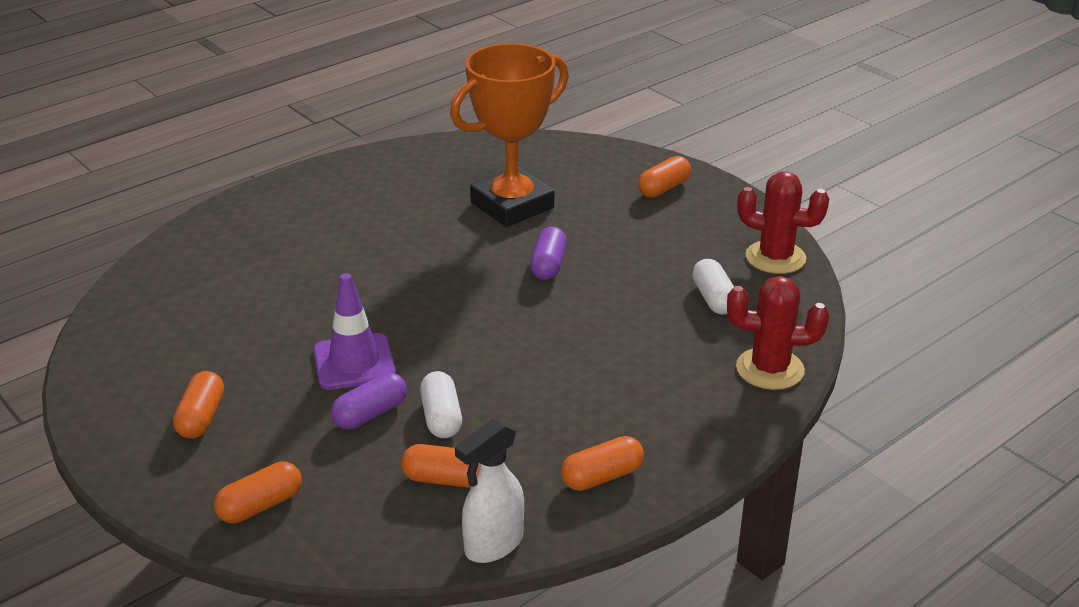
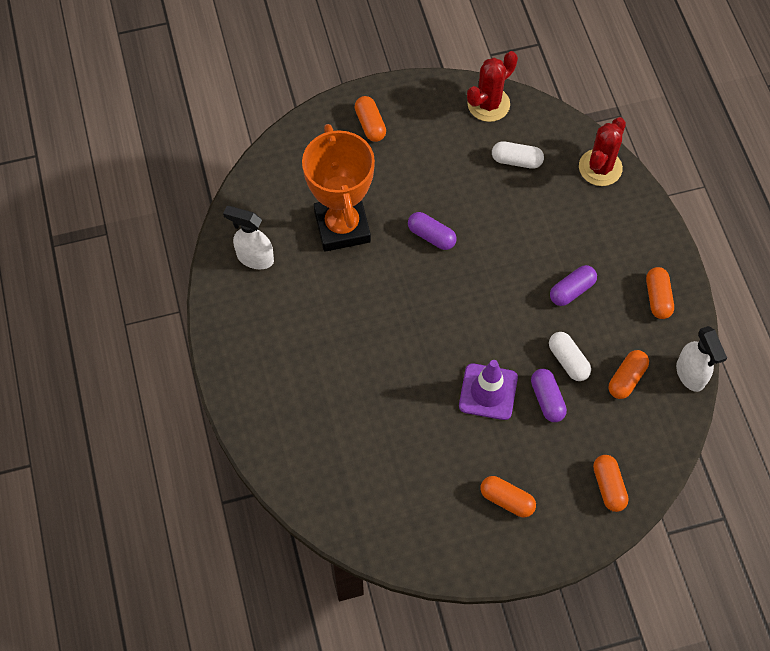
camera: 65 degrees left, 30 degrees up
white capsule [420,371,462,438] -> white capsule turned 45 degrees clockwise [549,332,591,381]
none -> white spray bottle [223,206,274,269]
none -> purple capsule [550,265,597,306]

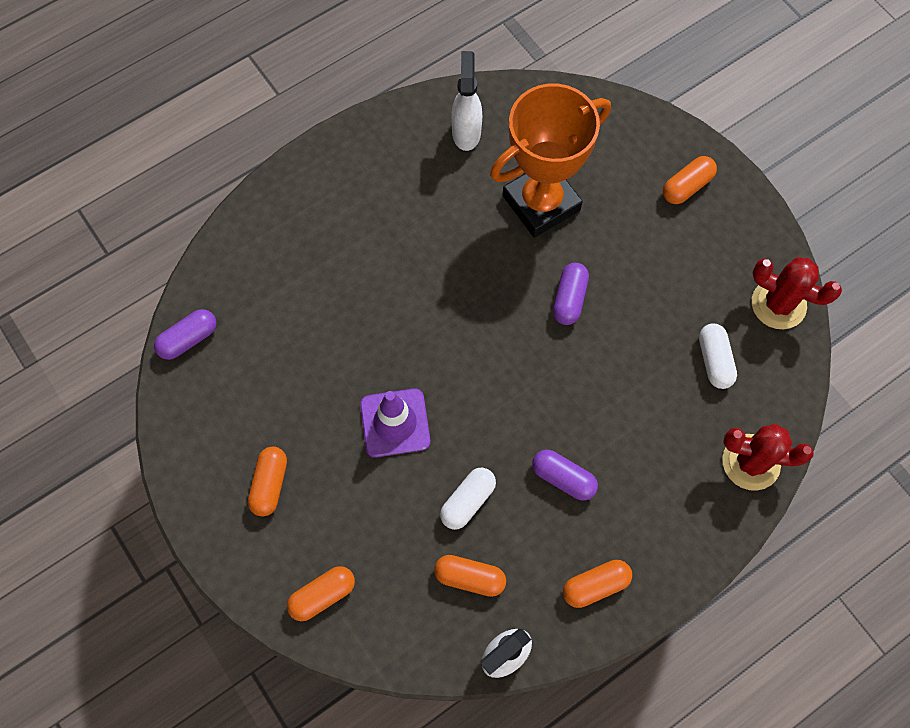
camera: 70 degrees right, 5 degrees up
purple capsule [531,369,567,422] -> purple capsule moved to [154,309,217,360]

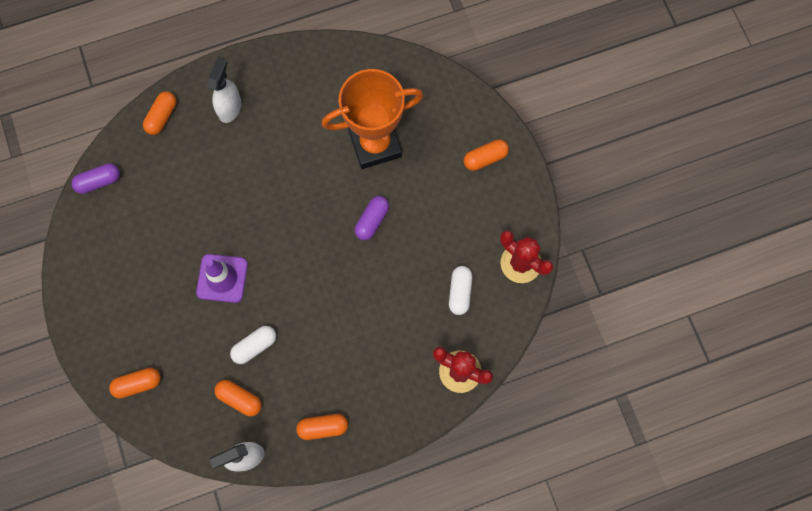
camera: 15 degrees right, 5 degrees up
orange capsule [248,446,287,517] -> orange capsule moved to [143,91,176,135]
white spray bottle [451,51,482,151] -> white spray bottle moved to [208,57,241,123]
purple capsule [532,449,598,501] -> none

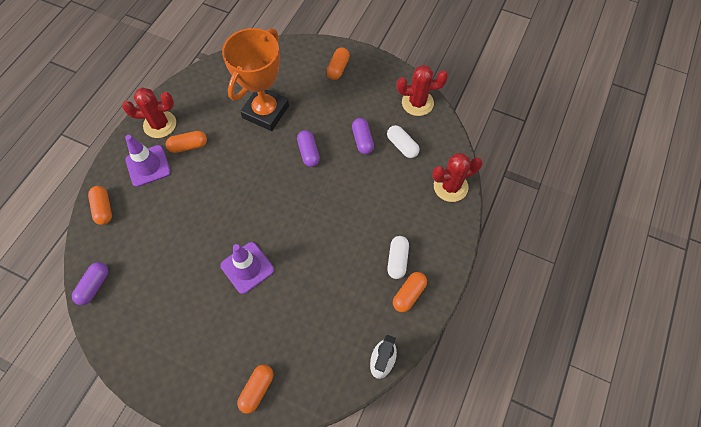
camera: 45 degrees left, 10 degrees down
white spray bottle [208,57,241,123] -> purple traffic cone [125,135,171,187]
orange capsule [214,380,262,416] -> orange capsule moved to [166,131,207,153]
white capsule [230,326,276,364] -> white capsule moved to [387,236,409,279]
none -> red cactus [122,87,176,138]
none -> purple capsule [352,118,374,154]

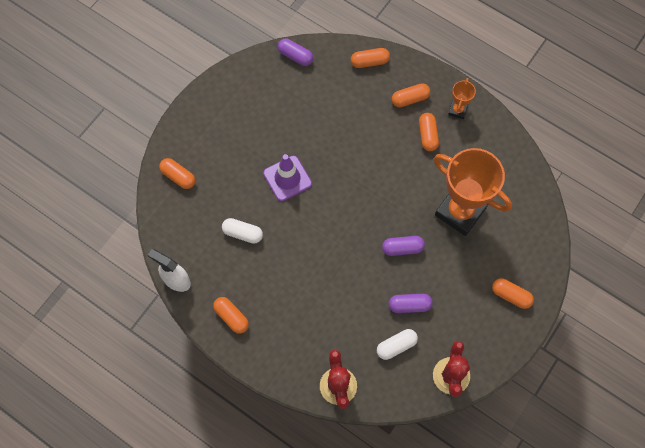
camera: 100 degrees right, 5 degrees up
red cactus [122,87,176,138] -> orange trophy [448,78,476,119]
purple traffic cone [125,135,171,187] -> orange capsule [392,83,430,107]
white capsule [387,236,409,279] -> white capsule moved to [222,218,263,244]

